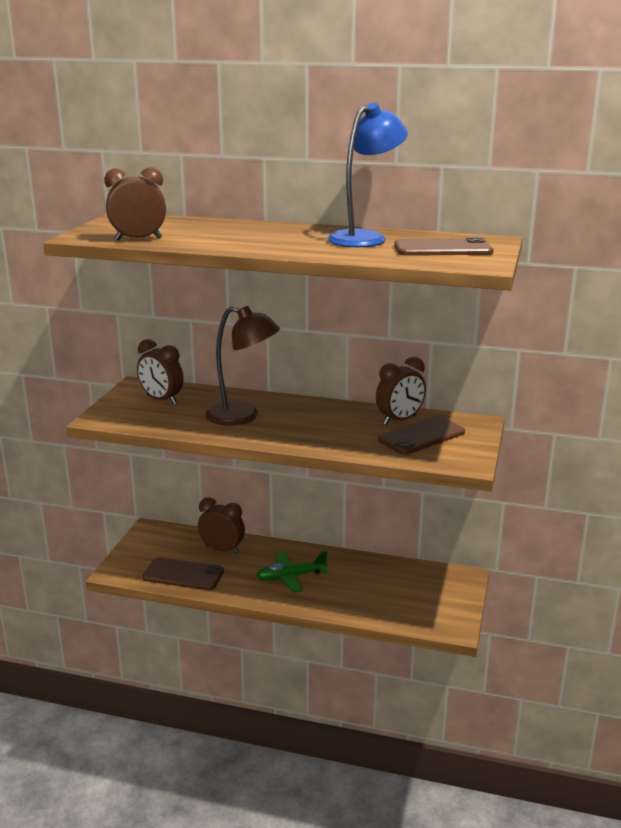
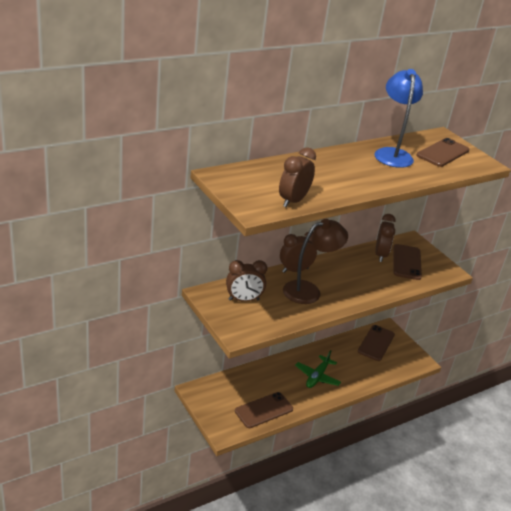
camera: 50 degrees left, 10 degrees up
brown clock [198,497,245,554] -> brown clock moved to [280,232,317,273]
none -> brown phone [358,325,395,361]

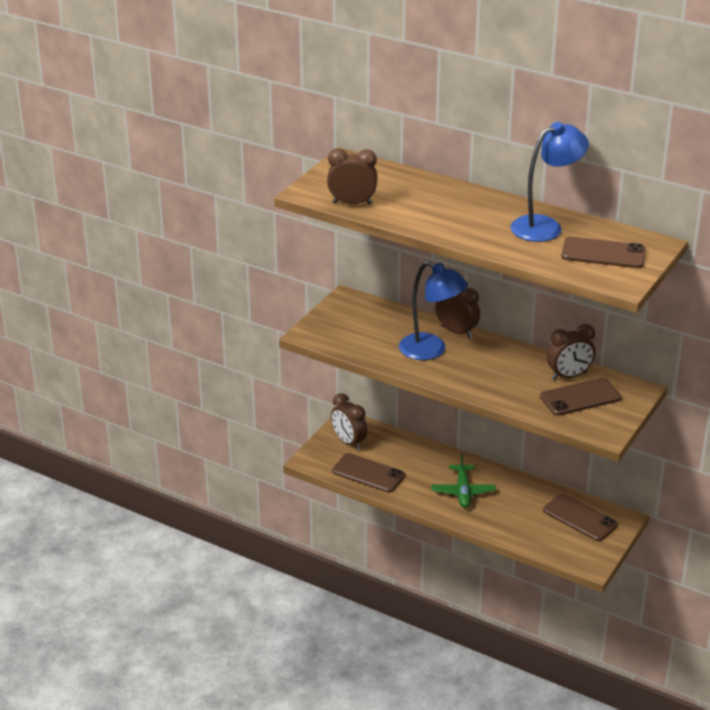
camera: 65 degrees right, 0 degrees up
brown clock [226,260,267,302] -> brown clock moved to [331,393,367,450]
brown lamp [283,219,348,304] -> blue lamp [399,261,468,360]
green plane [295,350,341,388] -> green plane turned 90 degrees counterclockwise [431,453,496,508]
brown phone [358,325,395,361] -> brown phone turned 45 degrees clockwise [543,493,618,541]

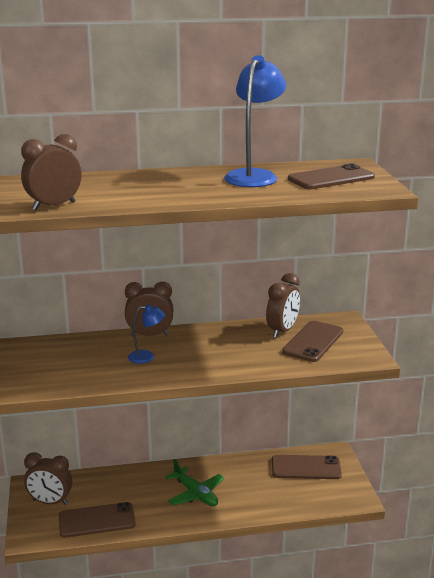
camera: 40 degrees left, 10 degrees down
blue lamp [399,261,468,360] -> blue lamp [128,304,166,364], size x0.52

